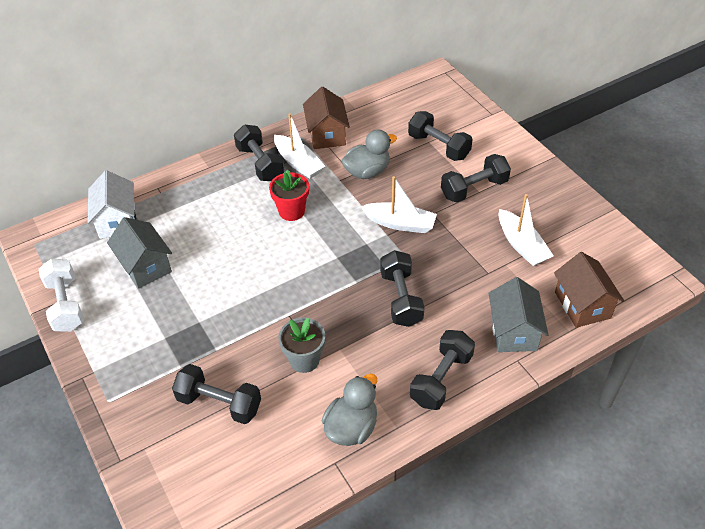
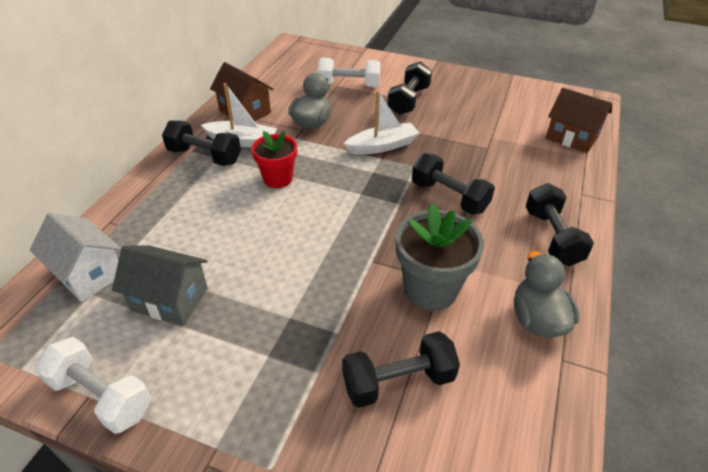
camera: 40 degrees left, 5 degrees down
grey flower pot [278,318,325,373] -> grey flower pot [396,203,484,311], size x1.50
black dumbbell [408,111,473,161] -> white dumbbell [317,58,381,87]
grey house [488,277,549,352] -> none
white boat [498,194,553,266] -> none

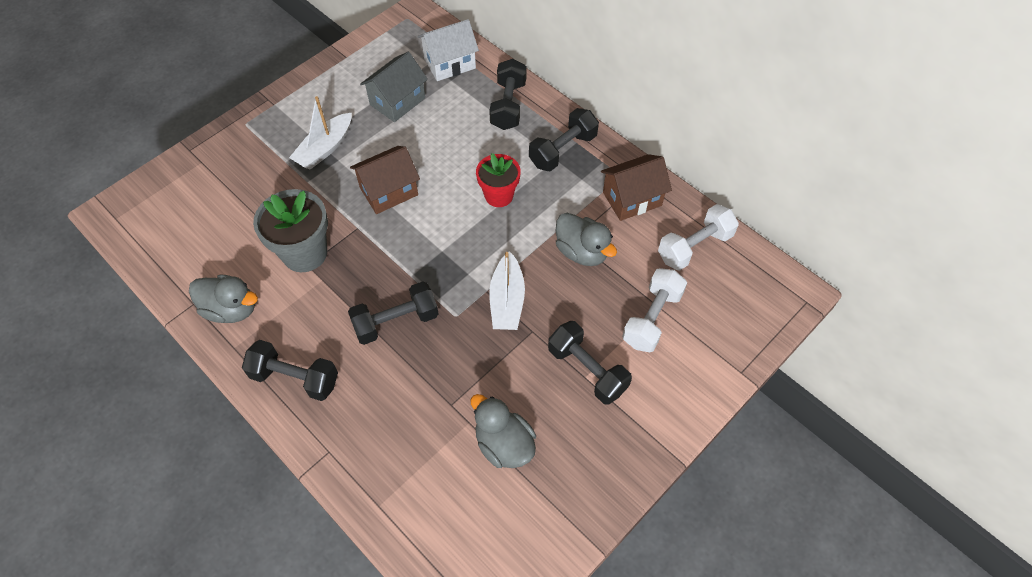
camera: 115 degrees right, 15 degrees up
white dumbbell [34,337,151,434] -> white dumbbell moved to [658,204,739,271]
white boat [201,83,277,147] -> white boat moved to [289,96,351,170]
black dumbbell [342,331,460,408] -> black dumbbell moved to [489,59,527,130]
brown house [545,88,613,153] -> brown house moved to [350,146,420,214]
none -> grey duck [470,394,536,468]

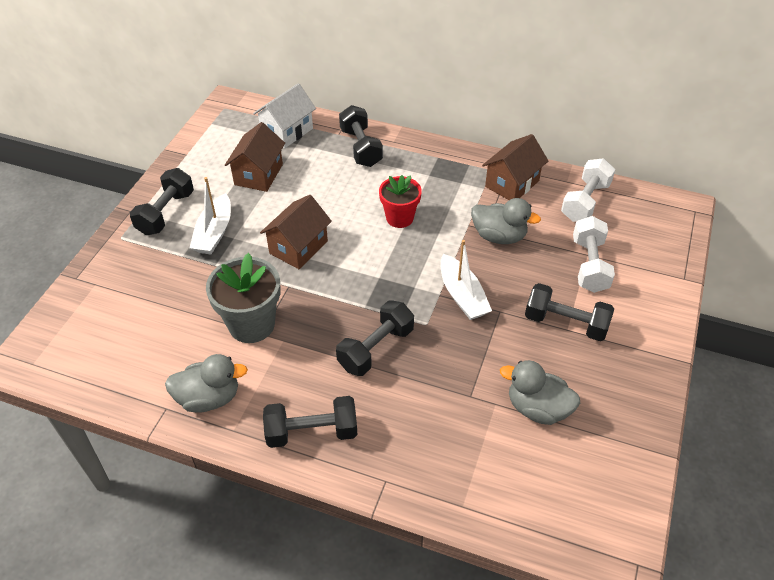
camera: 25 degrees left, 10 degrees down
grey house [360,52,428,122] -> brown house [225,122,285,192]
black dumbbell [529,108,599,171] -> black dumbbell moved to [130,168,194,235]

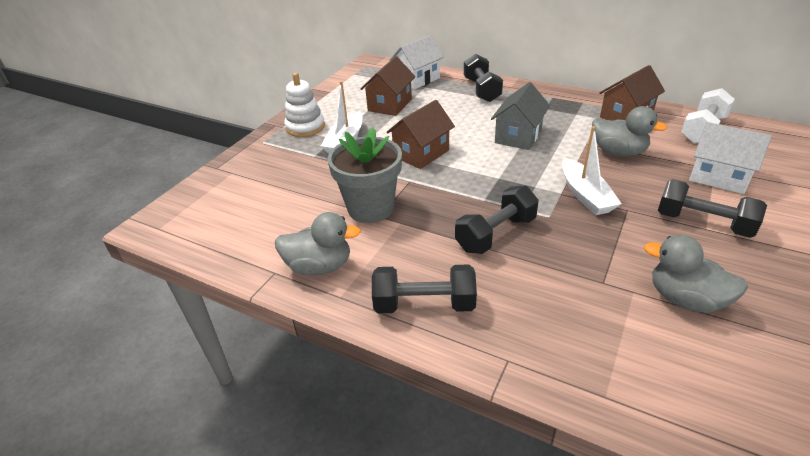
camera: 10 degrees right, 10 degrees down
black dumbbell [130,168,194,235] -> white stacking toy [284,73,325,137]
red flower pot [379,175,422,228] -> grey house [491,82,550,150]
white dumbbell [573,216,615,293] -> white house [689,122,772,194]

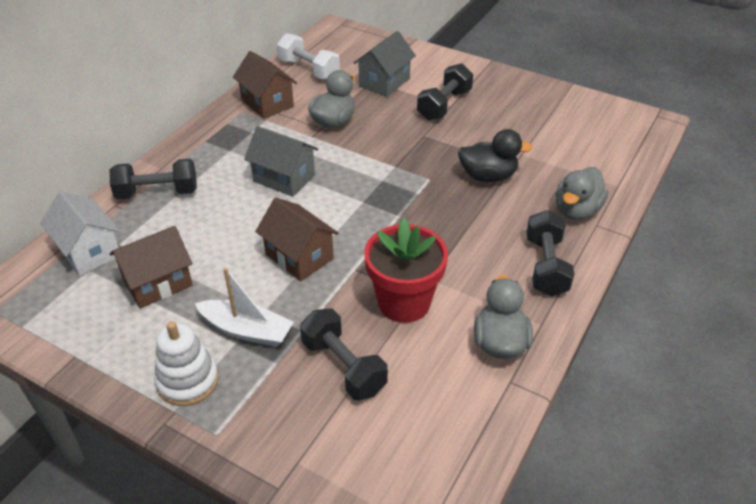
camera: 90 degrees left, 5 degrees up
grey flower pot [328,127,402,223] -> red flower pot [364,218,448,323]
brown house [361,56,415,116] -> brown house turned 60 degrees counterclockwise [110,226,193,309]
black dumbbell [455,185,539,254] -> black dumbbell moved to [300,309,388,400]
white boat [562,126,622,215] -> none
grey duck [644,235,748,313] -> grey duck moved to [556,167,608,220]
white house [689,122,772,194] -> grey house [354,31,416,97]
none -> black duck [458,129,533,182]

